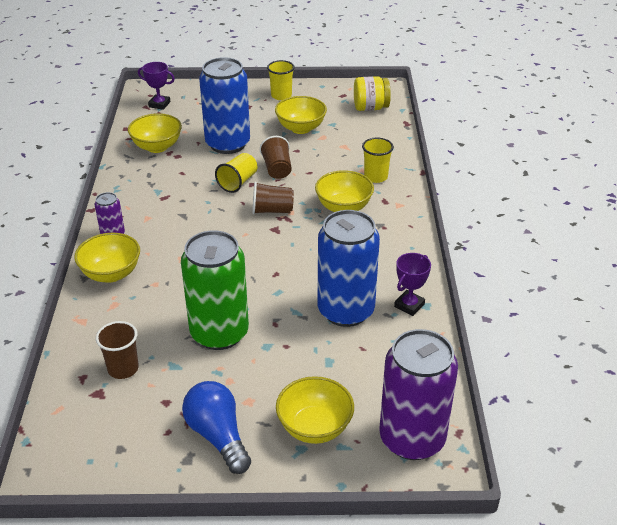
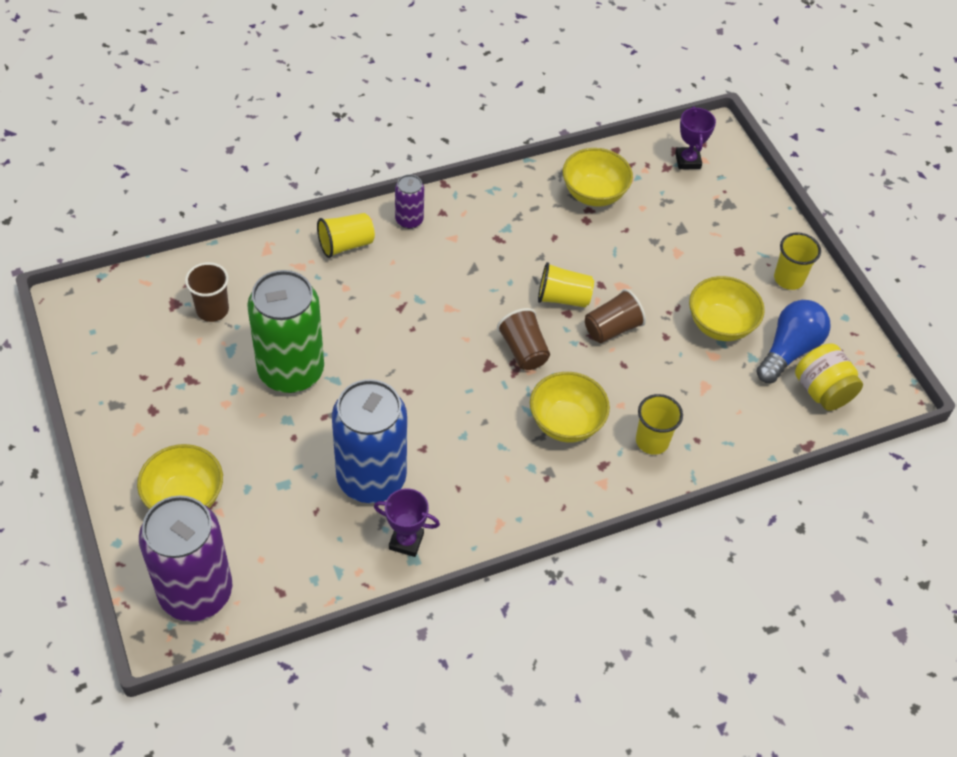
camera: 65 degrees right, 15 degrees up
yellow bowl [74,233,140,282] -> yellow cup [317,213,375,258]
blue light bulb [182,381,251,474] -> blue light bulb moved to [757,300,831,383]
blue can [199,57,250,154] -> none

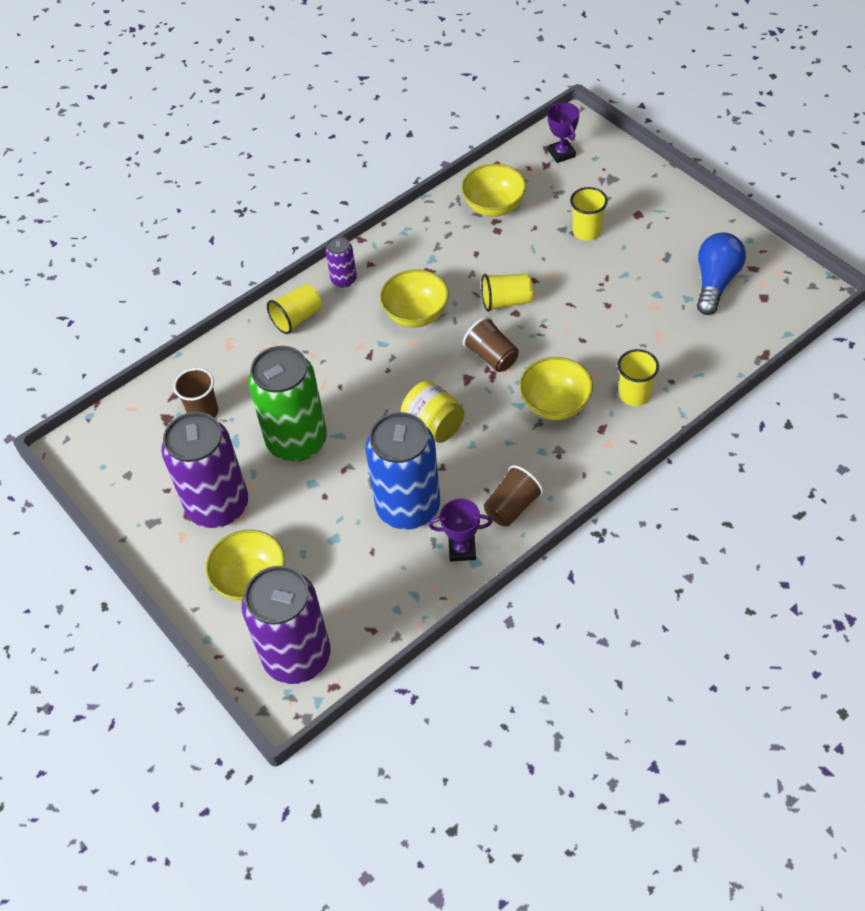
camera: 10 degrees left, 0 degrees up
brown cup [585,289,646,343] -> brown cup moved to [484,465,544,526]
yellow bowl [689,276,765,341] -> yellow bowl moved to [380,269,449,327]
yellow cup [774,232,821,290] -> yellow cup moved to [570,187,608,241]
yellow jar [795,343,863,411] -> yellow jar moved to [401,380,465,443]
none -> purple can [161,412,248,528]

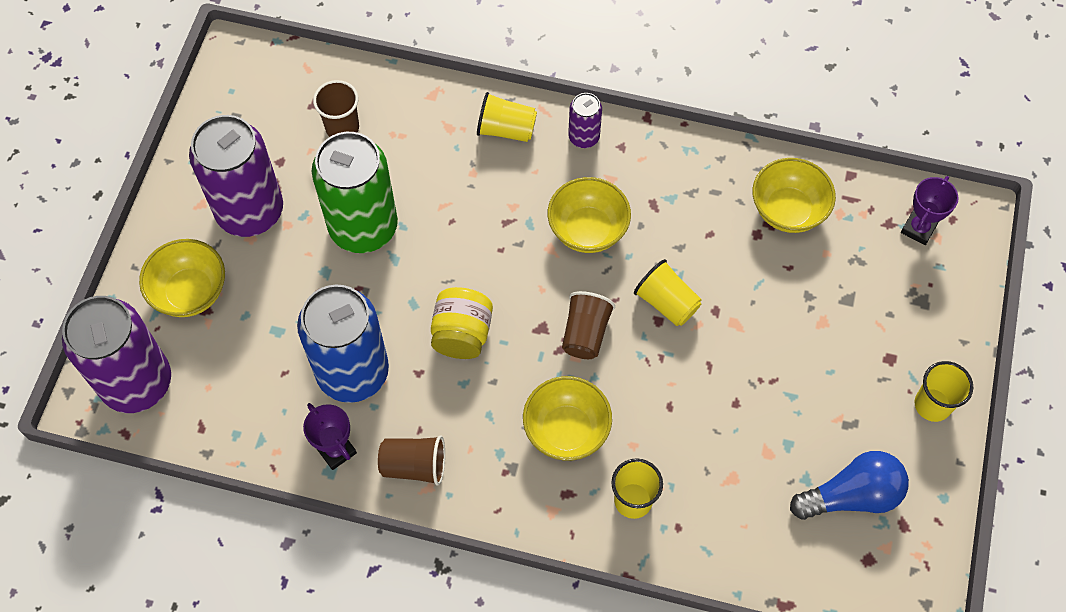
camera: 50 degrees right, 10 degrees up
yellow cup [570,187,608,241] -> yellow cup moved to [914,361,974,422]

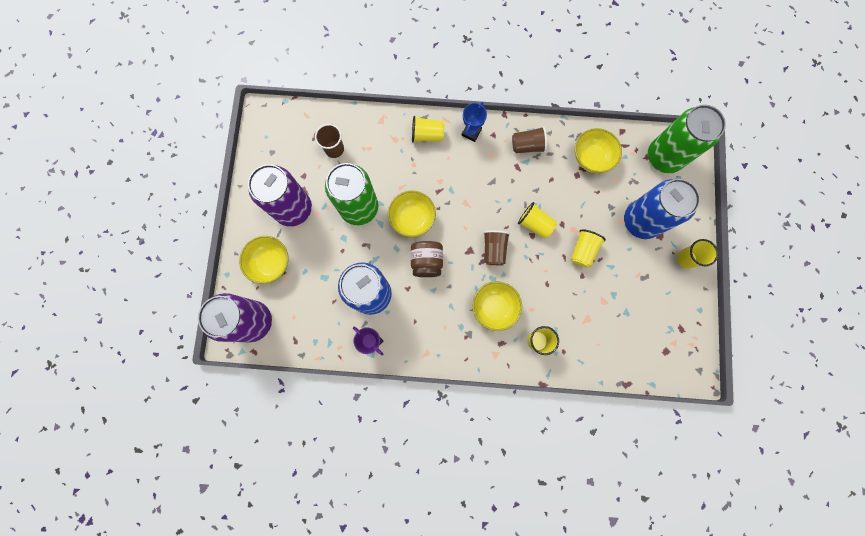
camera: 10 degrees left, 15 degrees up
brown cup [378,435,445,486] -> brown cup moved to [512,126,547,153]
yellow jar [431,287,493,359] -> brown jar [411,241,443,277]
yellow bowl [548,177,631,253] -> yellow bowl moved to [388,191,436,237]
purple can [568,93,602,148] -> blue trophy [462,102,487,142]
blue light bulb [790,451,909,520] -> none
purple trophy [901,176,959,245] -> green can [648,105,726,173]
none -> yellow cup [571,229,606,268]
none -> blue can [624,179,700,239]

